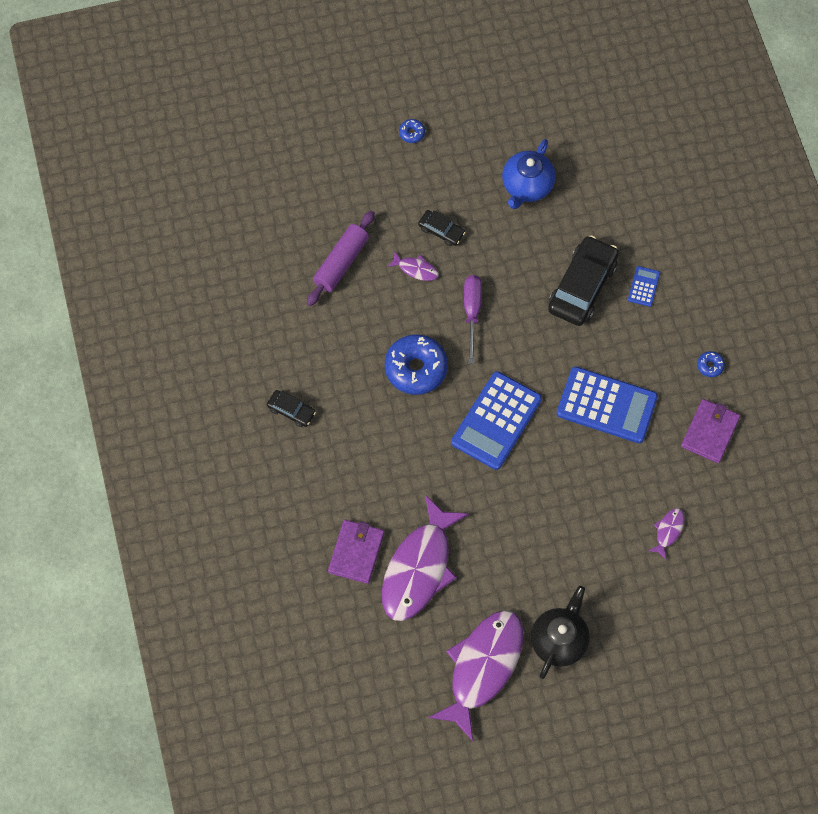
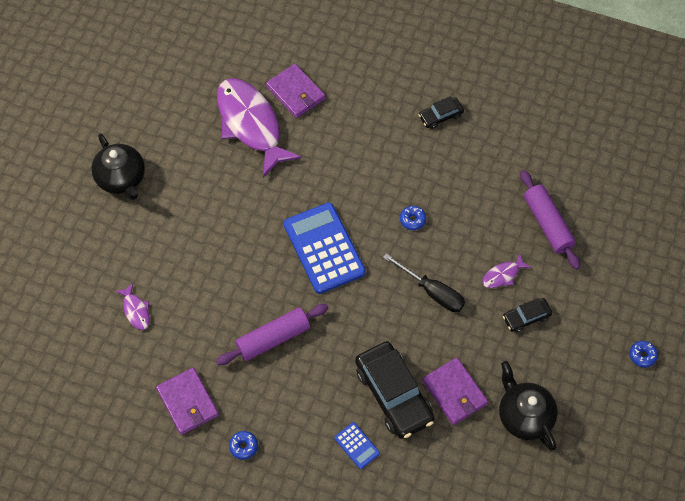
camera: 125 degrees right, 5 degrees down
blue donut [385,334,448,395] -> blue donut [400,206,426,230], size x0.43
purple fish [428,610,523,741] -> none
purple screwdriver [464,275,482,364] -> black screwdriver [383,253,465,312]
blue teapot [502,139,555,209] -> black teapot [499,361,558,451]
blue calculator [557,367,658,443] -> purple rolling pin [216,304,328,365]
none -> purple wallet [422,358,488,425]

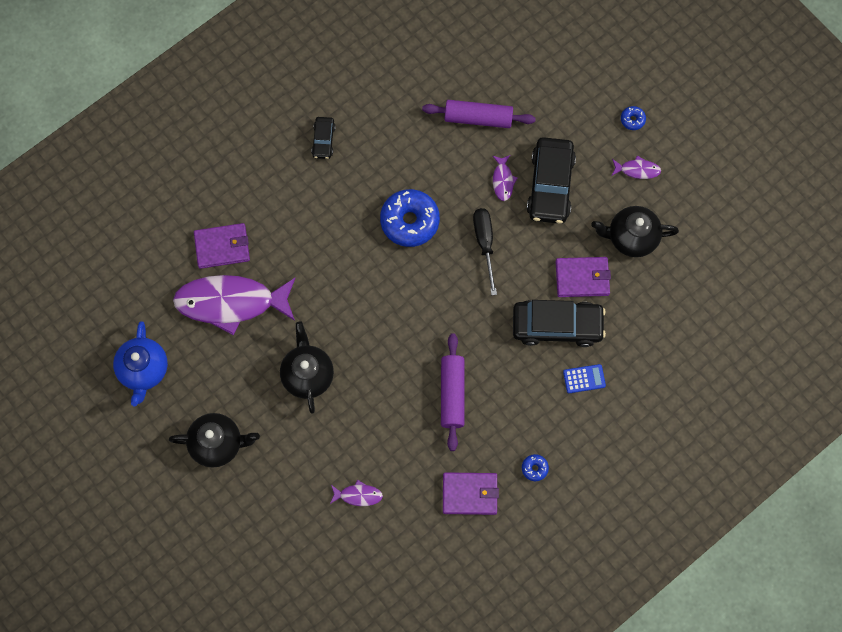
camera: 60 degrees left, 10 degrees up
blue calculator [284,203,366,294] -> none
black screwdriver [383,253,465,312] -> black screwdriver turned 75 degrees counterclockwise [473,208,497,296]
blue donut [400,206,426,230] -> blue donut [380,189,440,247], size x2.30
black car [503,298,552,333] -> black car [527,137,576,224], size x1.99
none -> blue teapot [113,321,168,406]
none -> black teapot [280,322,334,413]
none -> purple fish [612,155,661,179]

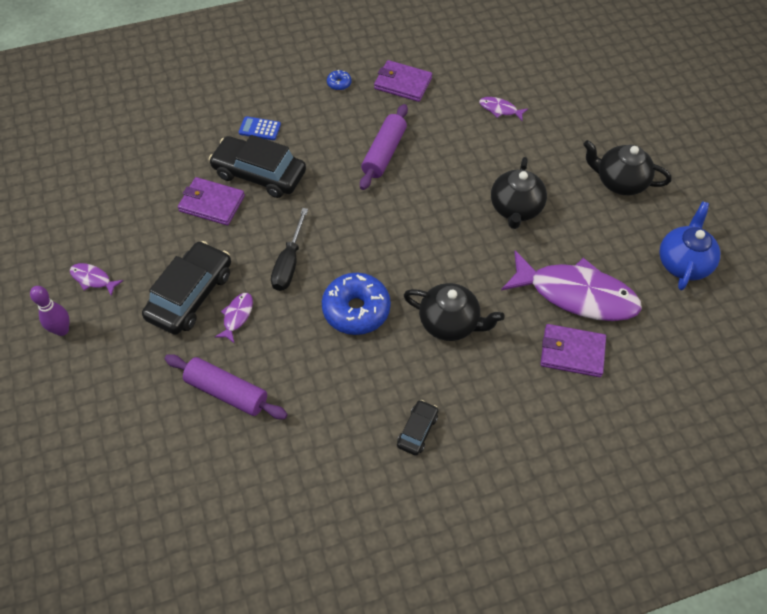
camera: 160 degrees left, 15 degrees down
black teapot [592,206,679,257] -> black teapot moved to [404,283,505,341]
blue donut [621,106,646,130] -> purple bowling pin [30,286,70,336]

